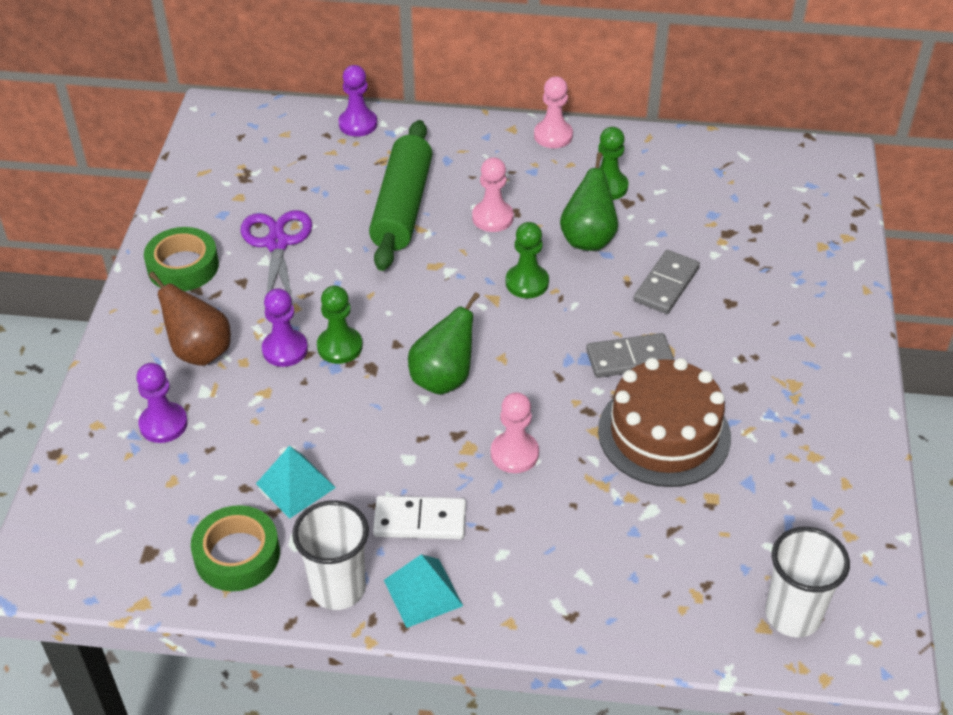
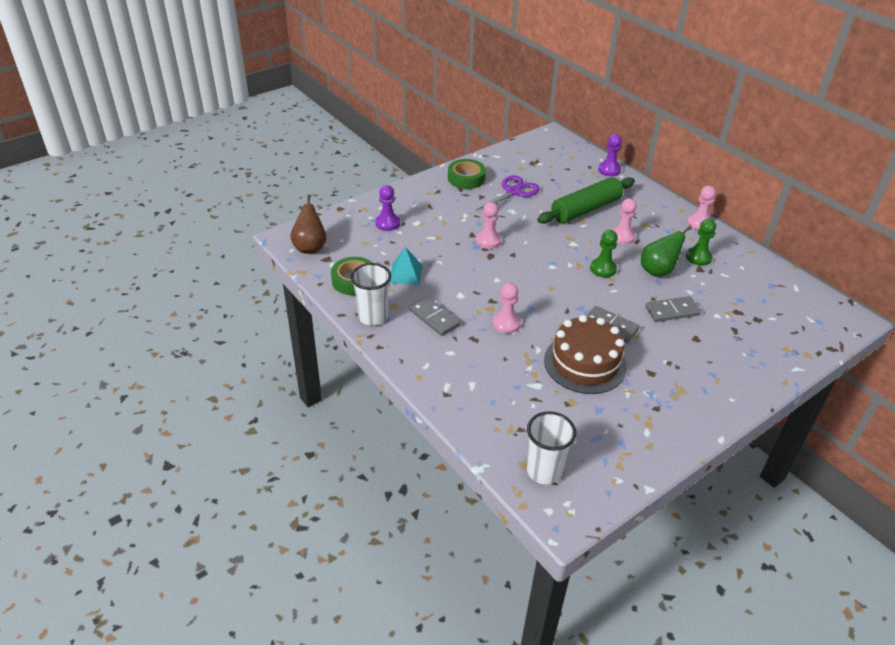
camera: 45 degrees right, 5 degrees down
brown pear [149,271,231,366] -> brown pear moved to [290,194,326,254]
purple pawn [262,288,308,367] -> none
green pawn [317,285,363,364] -> pink pawn [476,202,501,249]
white domino [373,496,466,540] -> grey domino [410,297,460,336]
turquoise pyramid [384,554,463,628] -> none
green pear [408,292,480,395] -> none

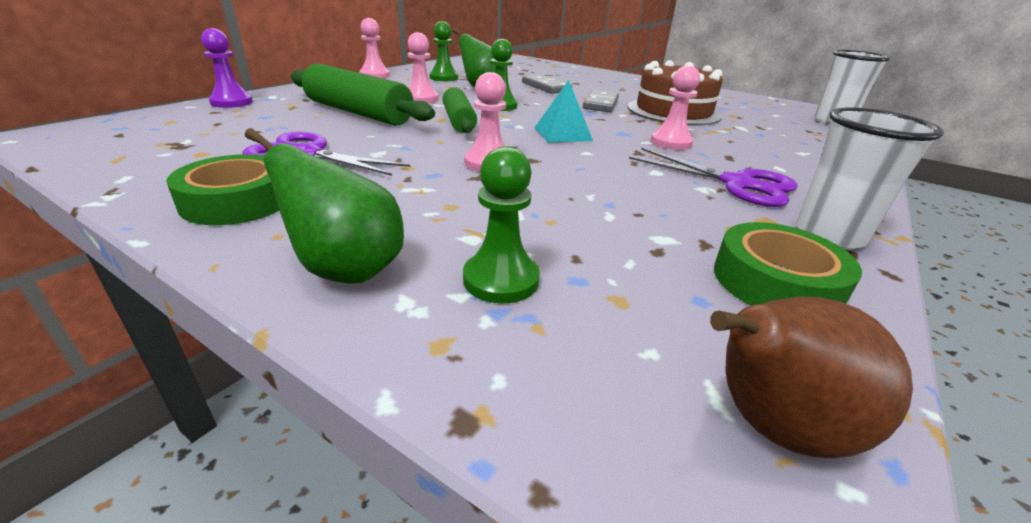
camera: 110 degrees left, 10 degrees down
purple pawn [375,185,400,231] -> green pawn [463,146,540,303]
turquoise pyramid [389,247,423,285] -> turquoise pyramid moved to [534,80,593,143]
grey domino [410,297,460,336] -> purple scissors [629,148,798,207]
none -> green pear [245,128,404,283]
none -> green rolling pin [443,87,477,133]

